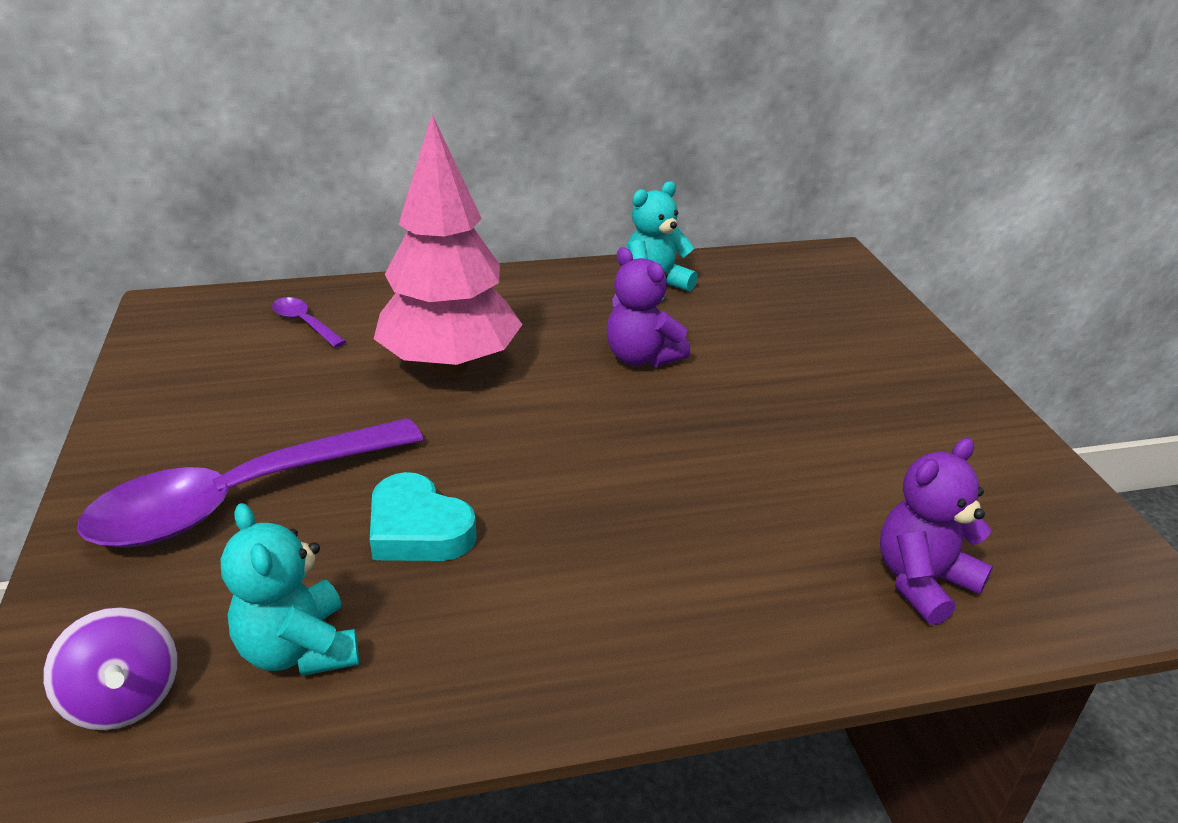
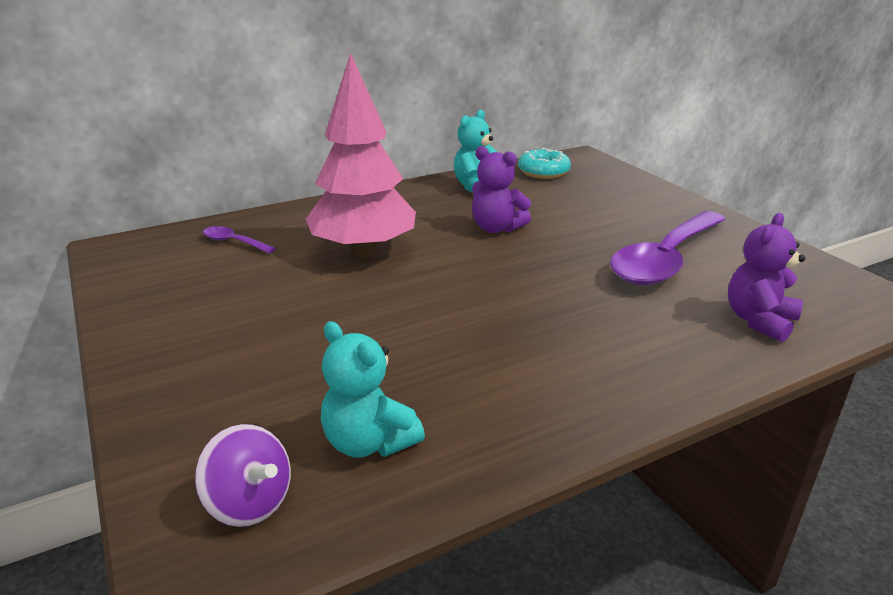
camera: 15 degrees left, 5 degrees down
purple spoon [77,418,423,547] -> purple spoon moved to [610,211,726,285]
turquoise heart [370,472,477,561] -> none
none -> turquoise donut [518,148,571,179]

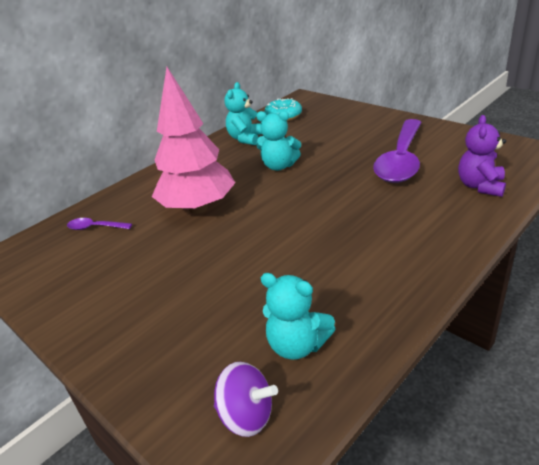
camera: 15 degrees left, 5 degrees up
purple teddy bear [472,146,531,233] -> turquoise teddy bear [256,111,301,171]

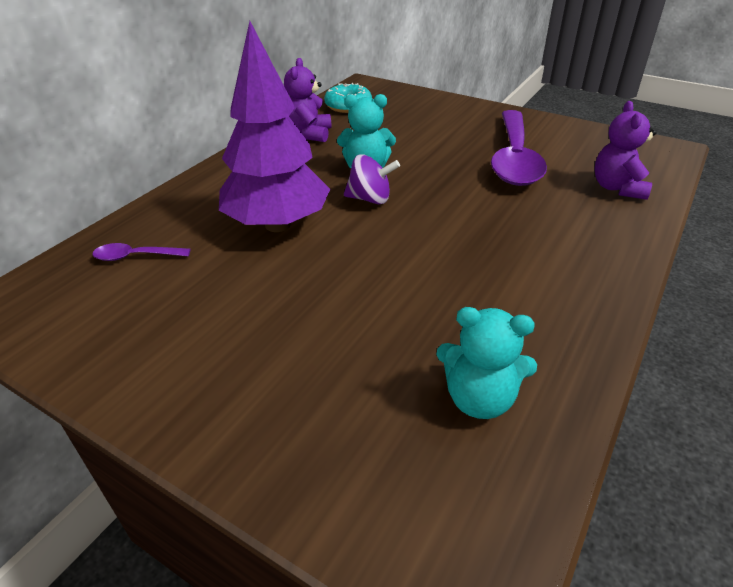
camera: 15 degrees left, 5 degrees up
pink tree [152,67,235,214] -> purple tree [219,21,330,232]
purple spinning top [214,362,278,437] -> purple spinning top moved to [344,154,400,204]
turquoise teddy bear [224,82,262,145] -> purple teddy bear [284,58,332,142]

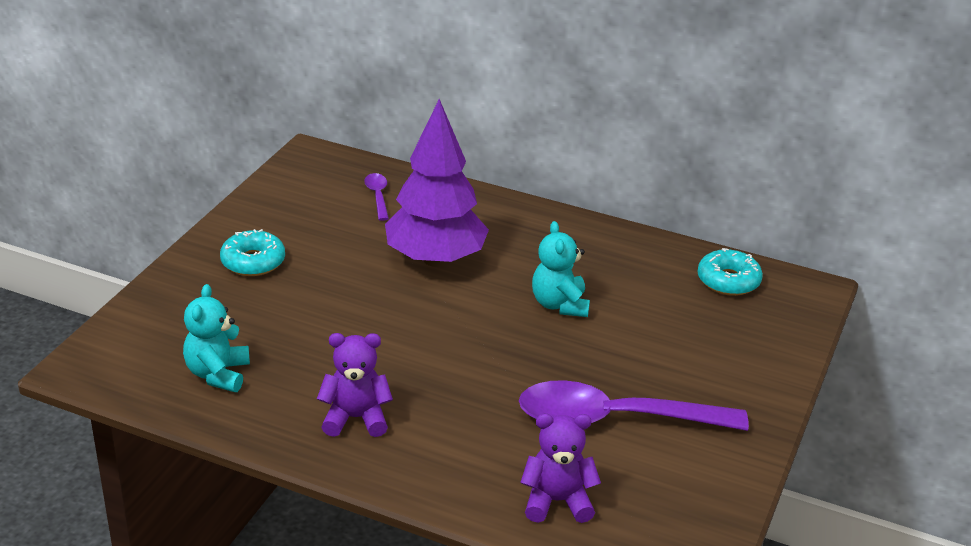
camera: 80 degrees right, 5 degrees down
purple teddy bear [284,58,332,142] -> purple teddy bear moved to [317,333,393,437]
purple spinning top [344,154,400,204] -> none
none -> turquoise donut [220,229,285,276]

